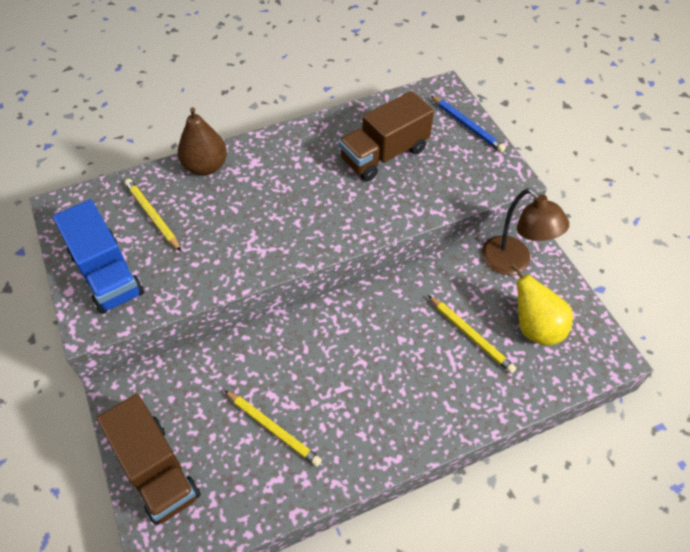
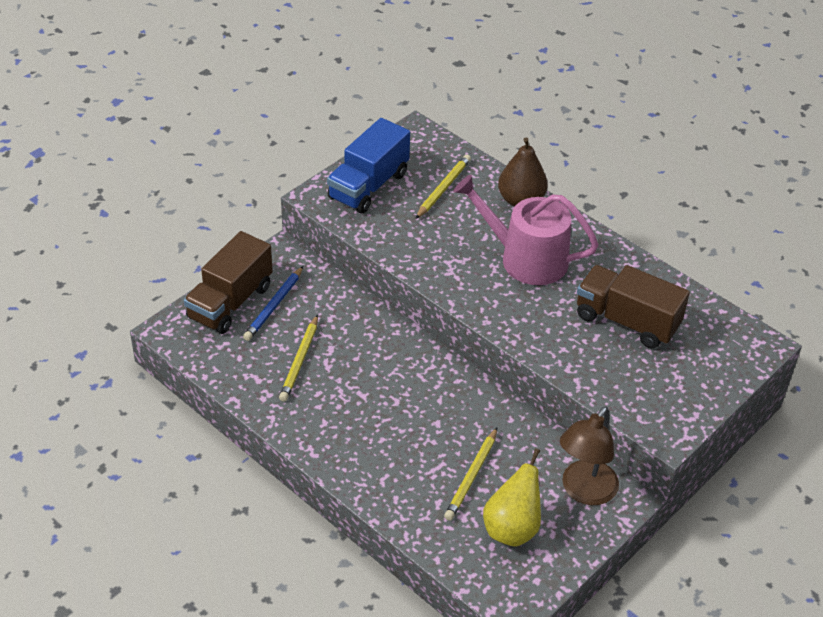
camera: 65 degrees right, 10 degrees down
blue pencil [431,95,506,152] -> blue pencil moved to [243,266,303,341]
none -> pink watering can [453,175,599,285]

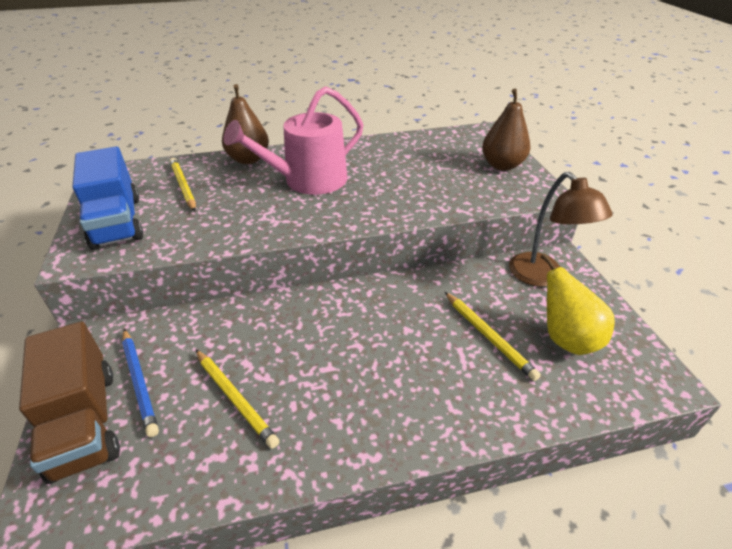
camera: 55 degrees left, 5 degrees down
brown truck [577,265,690,349] -> none
none -> brown pear [482,89,530,171]

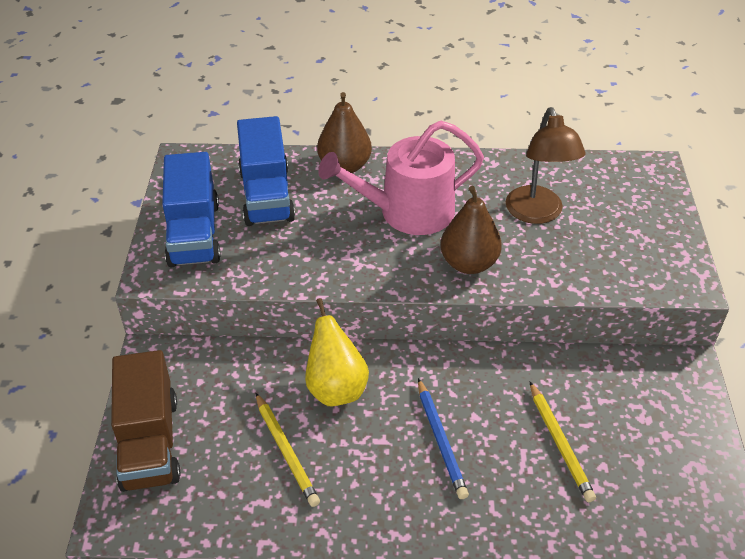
camera: 15 degrees right, 5 degrees up
blue pencil [122,329,159,437] -> blue pencil moved to [418,378,469,499]
yellow pencil [170,158,196,211] -> blue truck [237,116,295,226]
brown pear [482,89,530,171] -> brown pear moved to [440,186,502,274]
brown lamp [509,172,613,287] -> brown lamp moved to [506,107,586,224]
yellow pear [540,253,615,355] -> yellow pear moved to [305,298,369,406]

